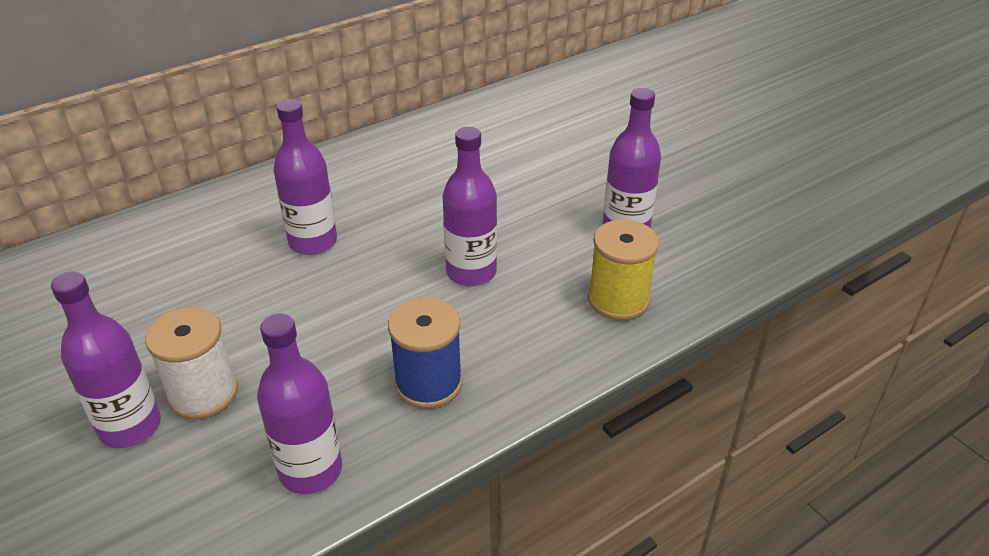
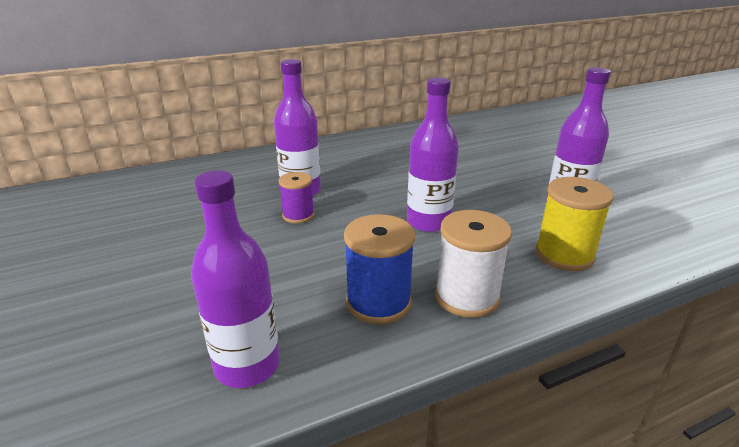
camera: 10 degrees right, 10 degrees down
purple bottle [51,271,161,448] -> none
white spool [145,307,238,419] -> white spool moved to [435,210,512,318]
none -> purple spool [279,172,314,223]

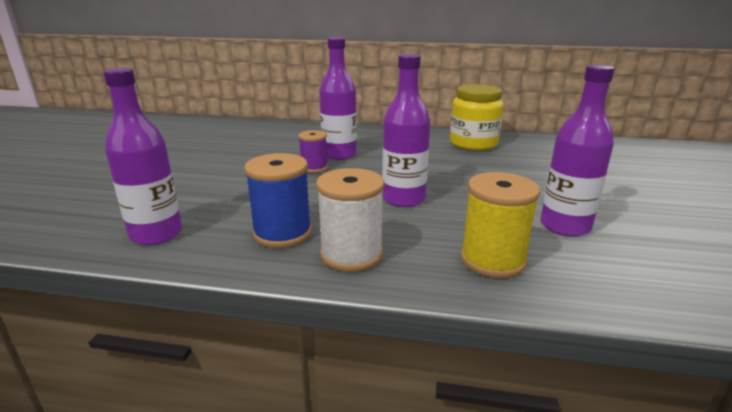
camera: 35 degrees right, 5 degrees down
none -> yellow jar [450,84,504,151]

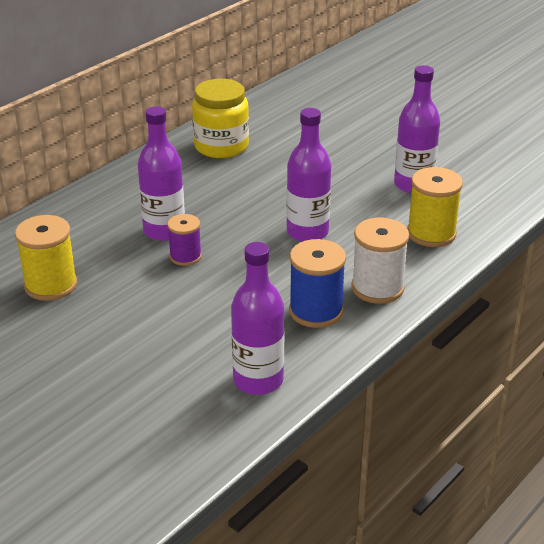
camera: 60 degrees left, 10 degrees up
none -> yellow spool [15,215,77,301]

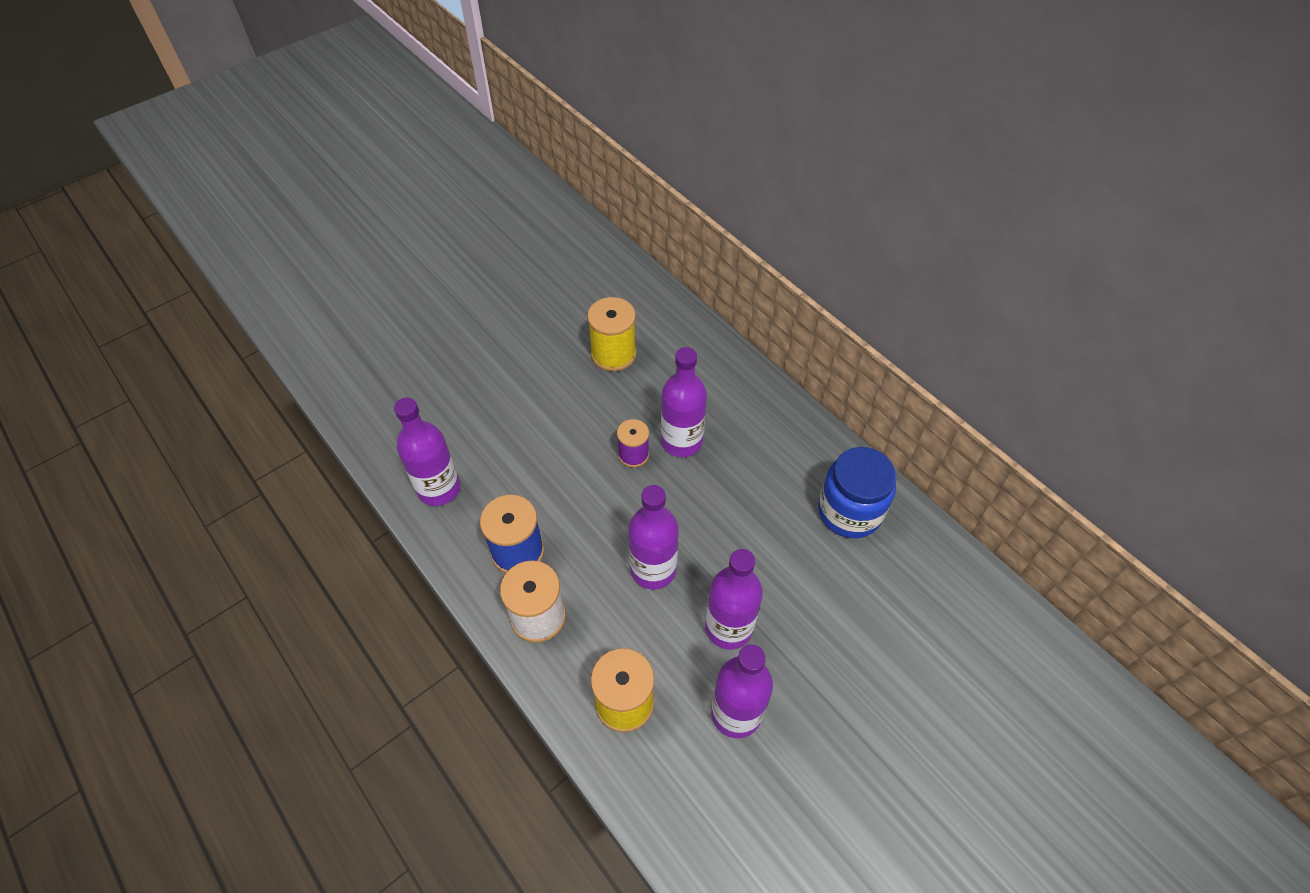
camera: 100 degrees right, 20 degrees up
yellow jar [192,79,249,158] -> blue jar [818,447,896,538]
none -> purple bottle [705,549,763,650]

